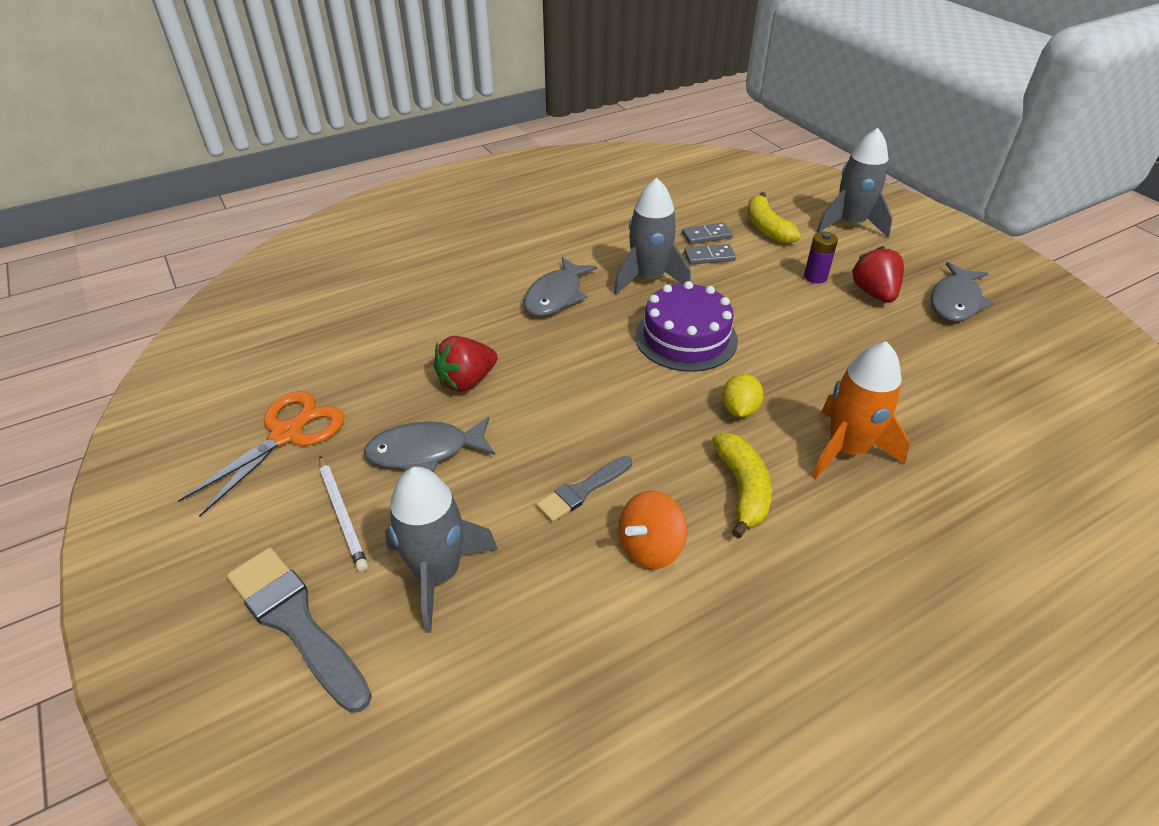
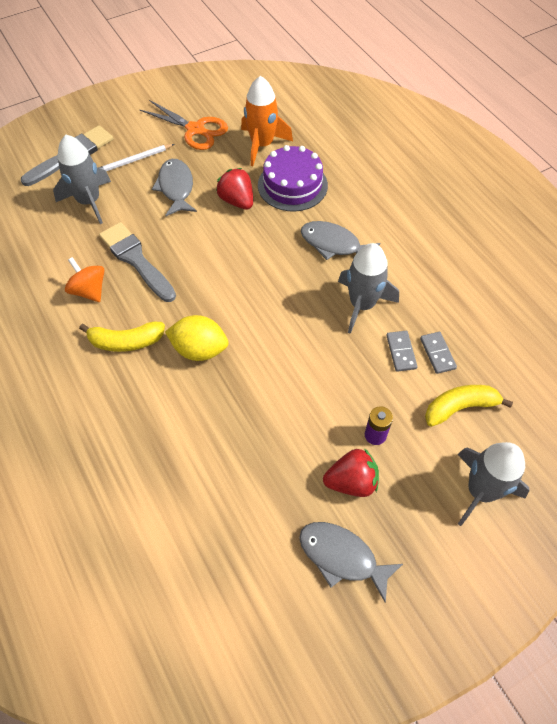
camera: 90 degrees right, 15 degrees up
grey brush [536,456,632,522] -> grey brush [99,222,176,302], size x1.67
purple cake [635,281,738,372] -> purple cake moved to [258,145,328,211]
yellow lemon [722,373,764,418] -> yellow lemon [165,315,229,361], size x1.52
orange rocket [812,341,910,479] -> orange rocket moved to [241,76,293,166]

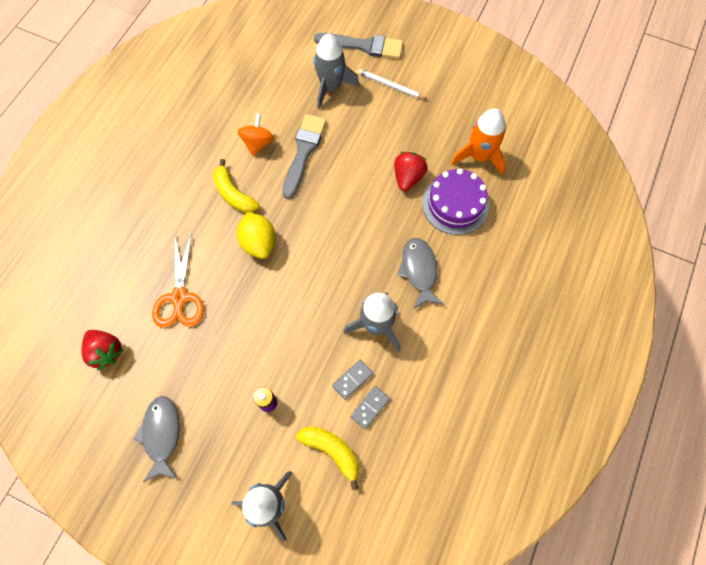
camera: 55 degrees right, 10 degrees up
orange scissors [140,100,228,150] -> orange scissors moved to [152,235,204,328]
grey fish [152,159,197,216] -> none
red strawberry [323,448,379,497] -> red strawberry moved to [81,330,123,370]

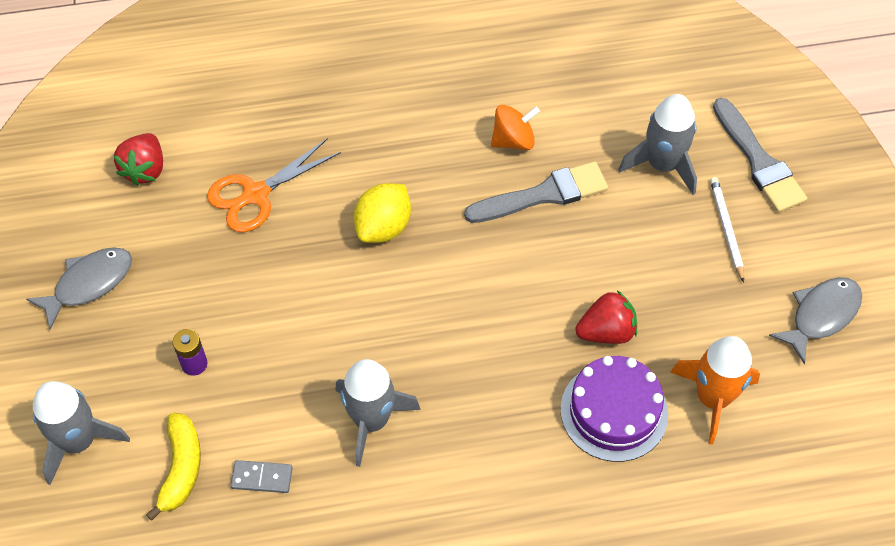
camera: 55 degrees right, 10 degrees down
yellow banana [213,159,259,213] -> none
grey domino [332,360,373,400] -> none
grey fish [397,238,443,309] -> grey fish moved to [769,277,862,364]

